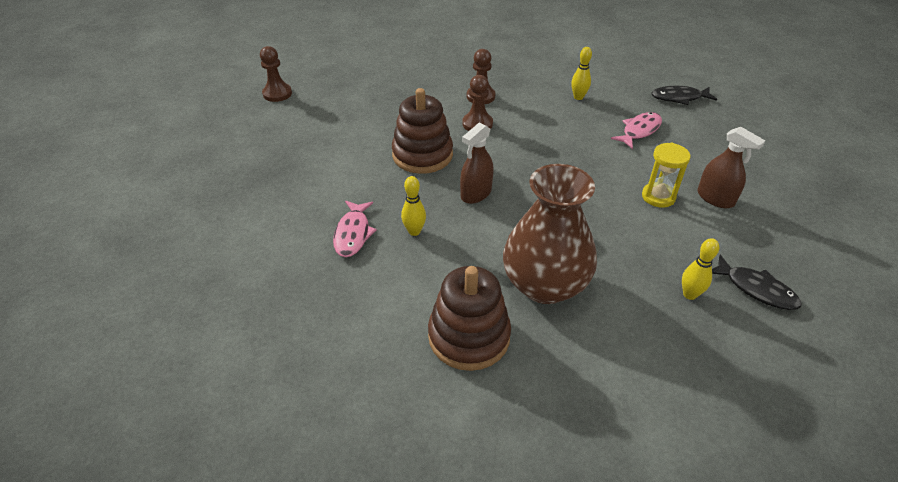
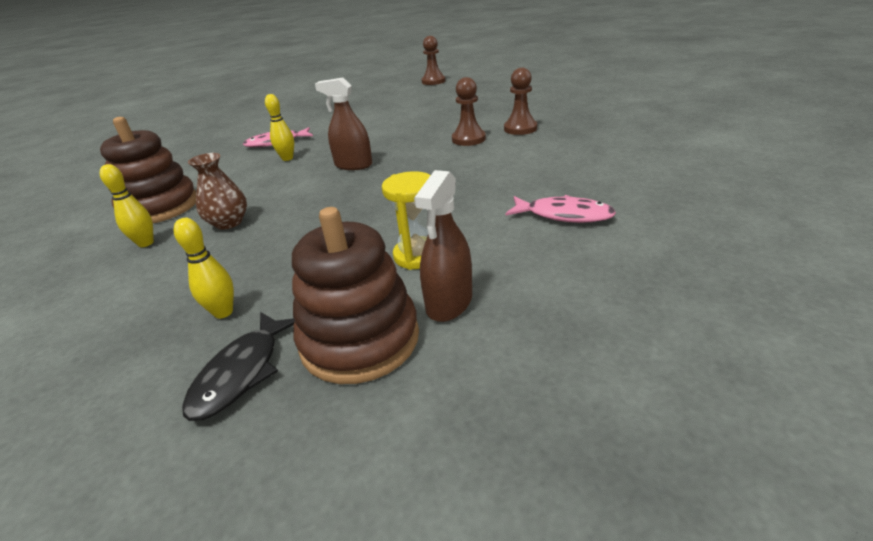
camera: 70 degrees right, 10 degrees down
brown stacking toy [392,88,453,174] -> brown stacking toy moved to [292,207,419,384]
brown vase [503,164,597,304] -> brown vase [188,153,247,230], size x0.49
yellow bowling pin [571,47,592,100] -> yellow bowling pin moved to [100,164,154,247]
black fish [651,86,717,105] -> none

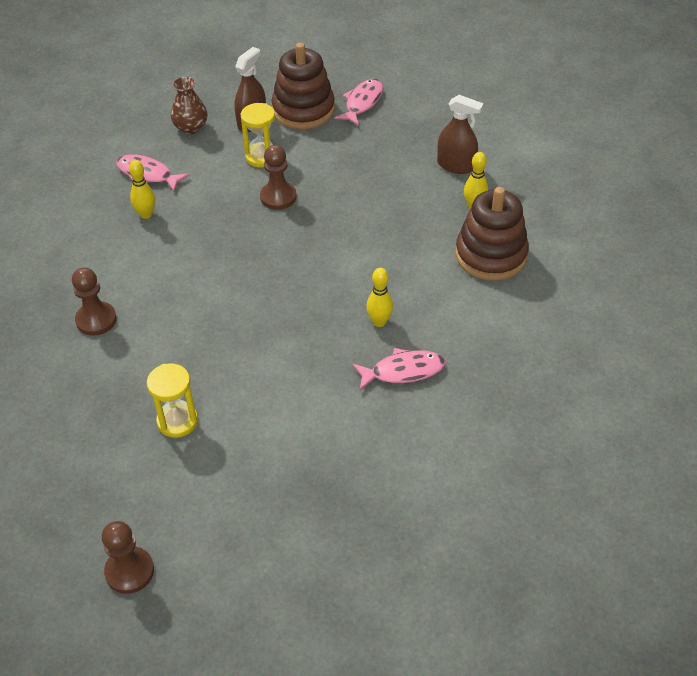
camera: 175 degrees left, 15 degrees up
yellow bowling pin [174,218,234,319] -> yellow bowling pin moved to [129,160,155,219]
black fish [182,312,295,421] -> pink fish [334,79,383,126]
brown vase [188,153,247,230] -> brown vase moved to [171,76,208,134]
brown spray bottle [315,78,372,170] -> brown spray bottle moved to [437,95,484,174]
brown pawn [452,77,486,146] -> brown pawn moved to [260,145,297,210]
none -> yellow hourglass [146,363,198,438]

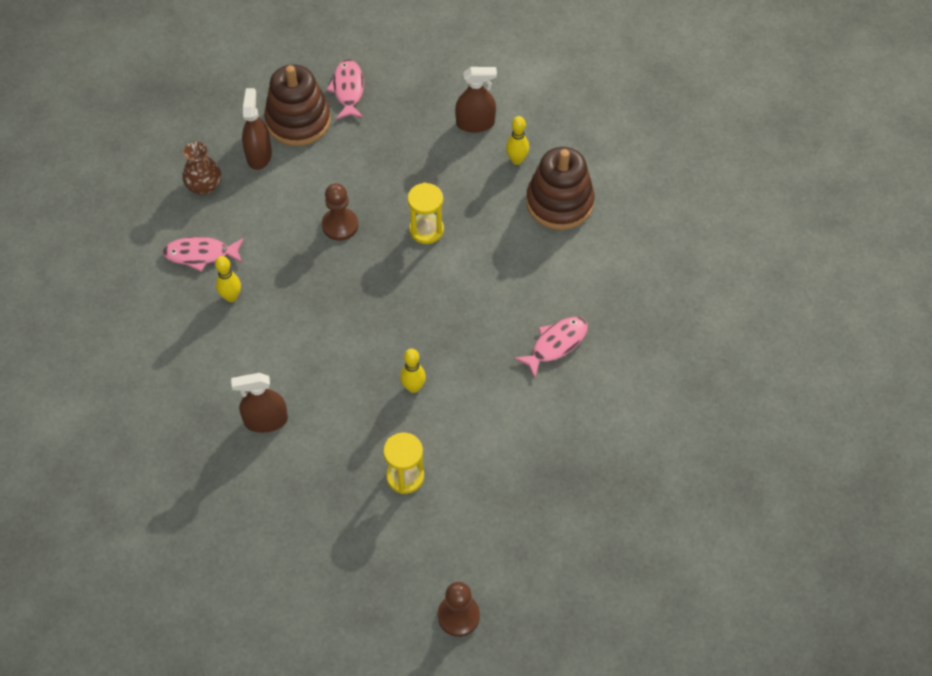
camera: 30 degrees left, 10 degrees up
brown pawn [72,267,117,336] -> brown spray bottle [231,373,288,433]
yellow hourglass [241,103,275,168] -> yellow hourglass moved to [407,182,444,244]
yellow bowling pin [366,268,393,327] -> yellow bowling pin moved to [400,349,426,393]

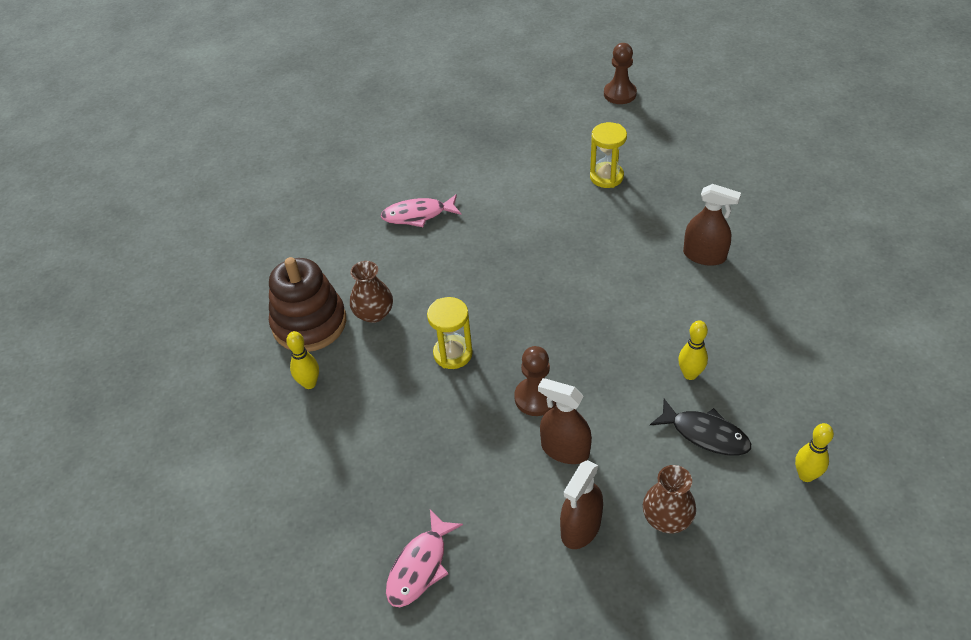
camera: 145 degrees left, 10 degrees down
pink fish [162,237,244,272] -> black fish [650,399,751,456]
brown stacking toy [264,64,331,146] -> none
yellow bowling pin [400,349,426,393] -> yellow bowling pin moved to [795,423,834,482]
brown spray bottle [455,67,497,133] -> brown spray bottle moved to [538,378,592,464]
none -> brown vase [350,261,393,323]

